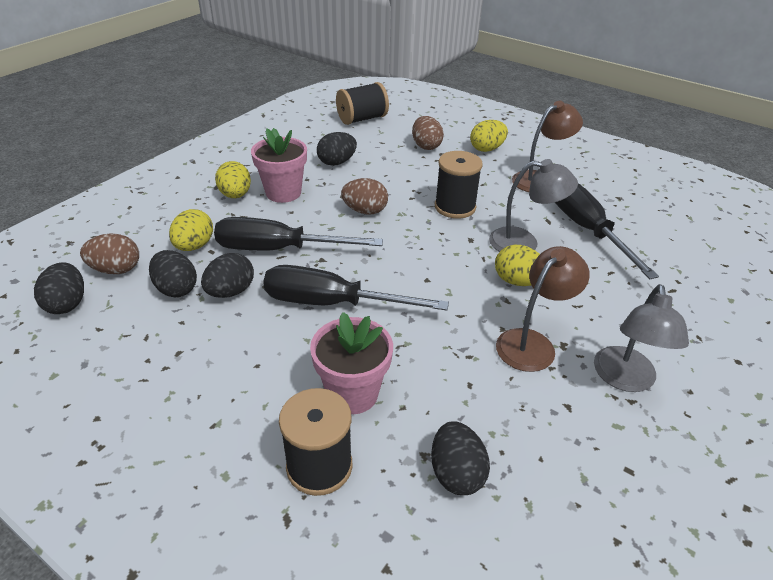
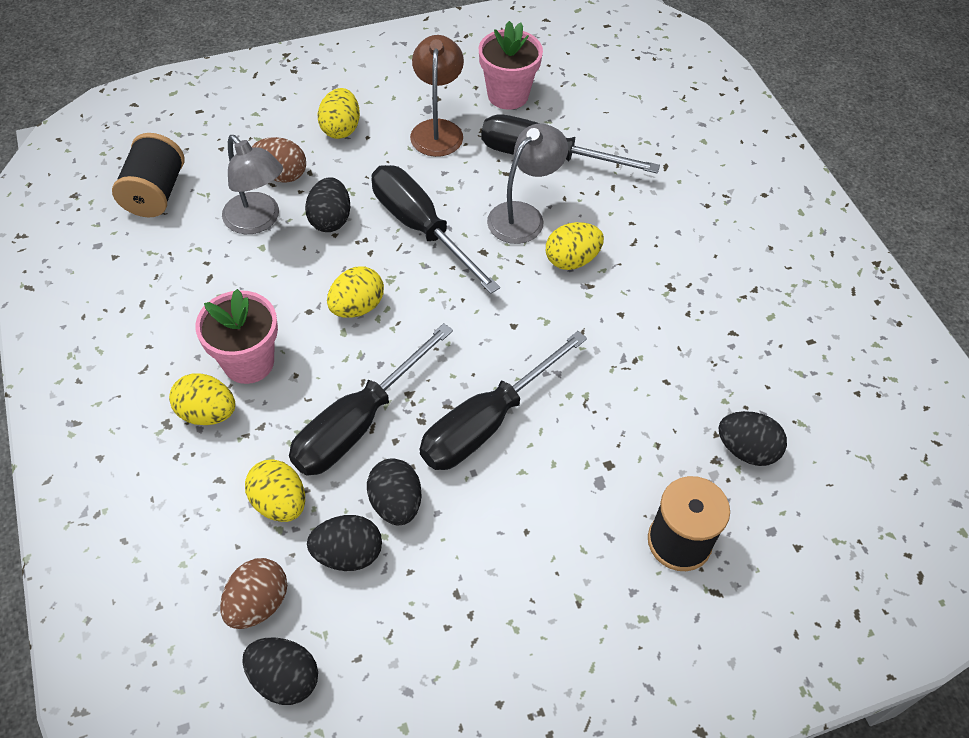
camera: 55 degrees left, 15 degrees up
pink flower pot [310,312,393,414] -> pink flower pot moved to [479,21,543,110]
black egg [317,132,357,166] -> black egg moved to [305,177,350,232]
brown egg [341,178,388,215] -> yellow egg [327,266,384,318]
black spool [435,151,483,219] -> black screwdriver [371,165,500,294]
brown lamp [496,246,590,372] -> none
grey lamp [594,284,689,392] -> grey lamp moved to [222,135,283,234]

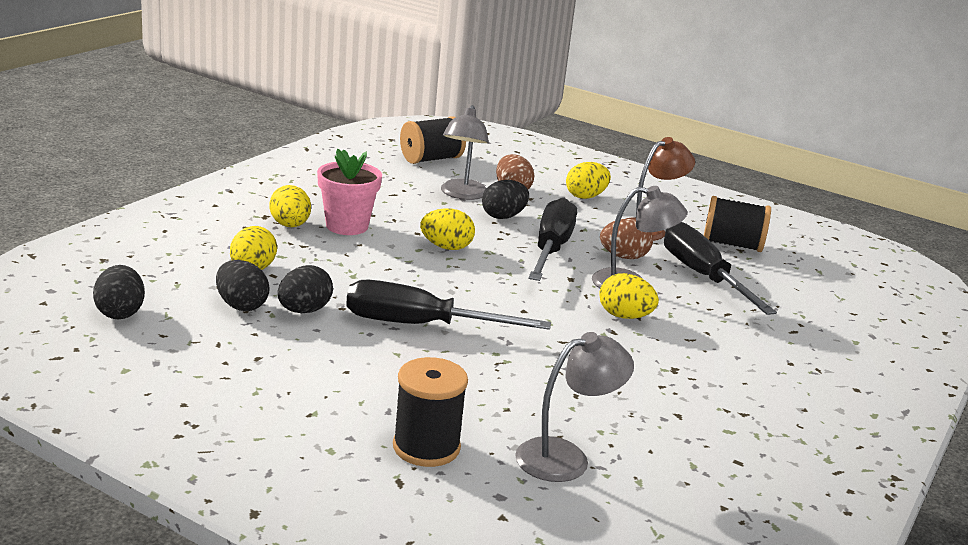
camera: 50 degrees right, 30 degrees down
brown egg [220,558,287,629] -> brown egg moved to [600,219,653,259]
black screwdriver [289,323,453,476] -> none
pink flower pot [479,21,543,110] -> black spool [704,196,771,252]
black egg [718,411,787,466] -> grey lamp [515,332,634,482]

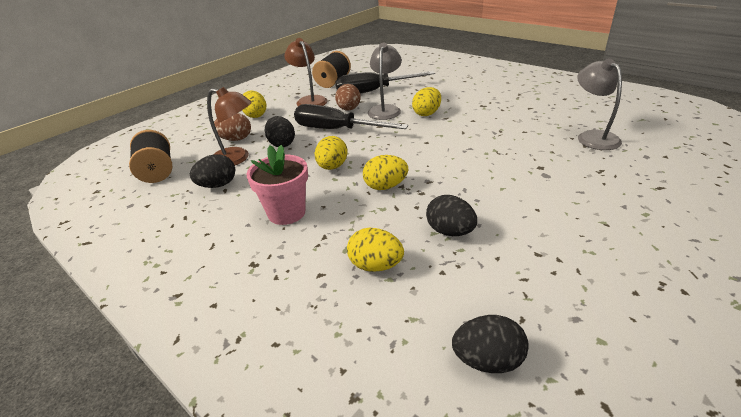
camera: 75 degrees left, 10 degrees up
black egg [216,260,270,311] -> black egg moved to [190,154,235,188]
yellow egg [269,185,311,227] -> yellow egg moved to [363,155,408,190]
black screwdriver [346,280,551,330] -> none
black spool [393,357,468,467] -> none
grey lamp [441,105,489,200] -> brown lamp [207,87,252,165]

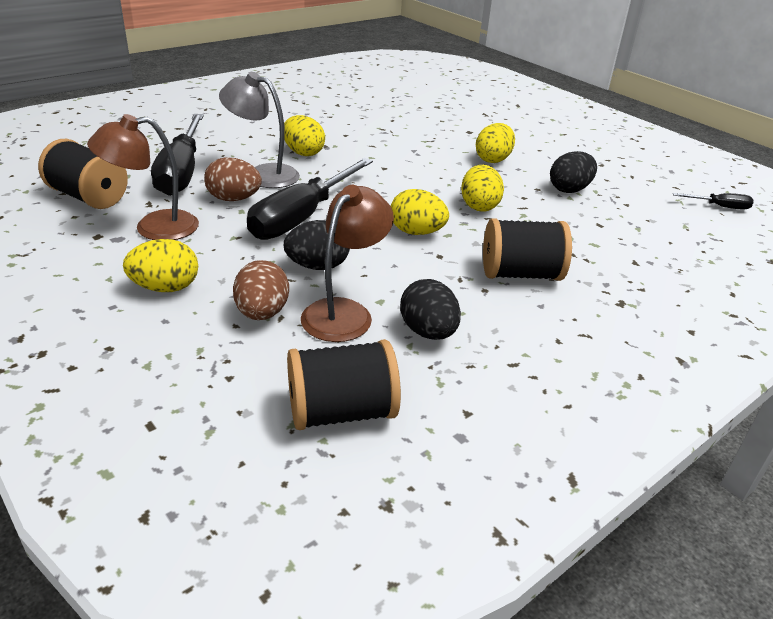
camera: 85 degrees left, 0 degrees up
pink flower pot [246,145,308,225] -> black spool [483,218,572,281]
yellow egg [347,228,404,272] -> yellow egg moved to [476,123,515,163]
black egg [452,315,529,373] -> black screwdriver [673,193,753,210]
grey lamp [577,58,622,150] -> none

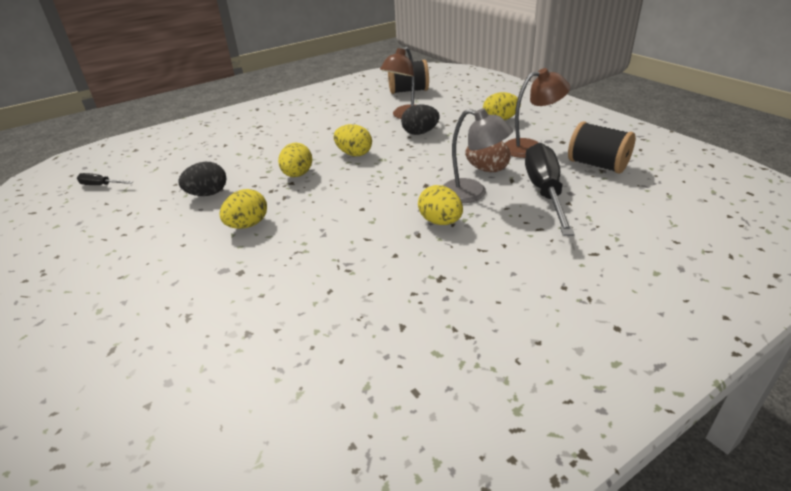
camera: 170 degrees left, 0 degrees up
brown egg [233,260,289,320] -> none
black screwdriver [247,158,373,240] -> none
black egg [400,279,461,340] -> none
black spool [483,218,572,281] -> none

